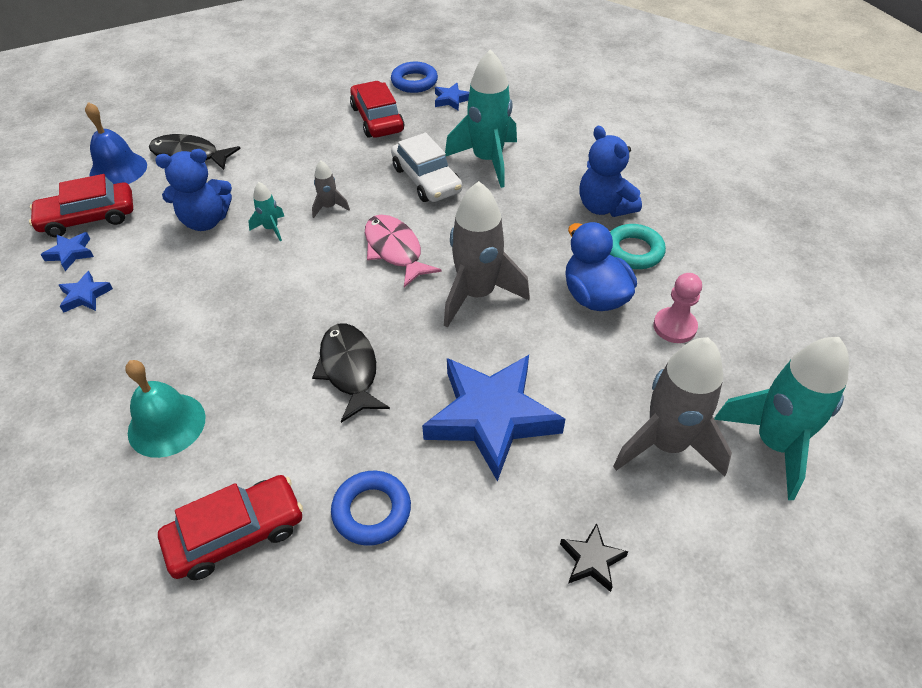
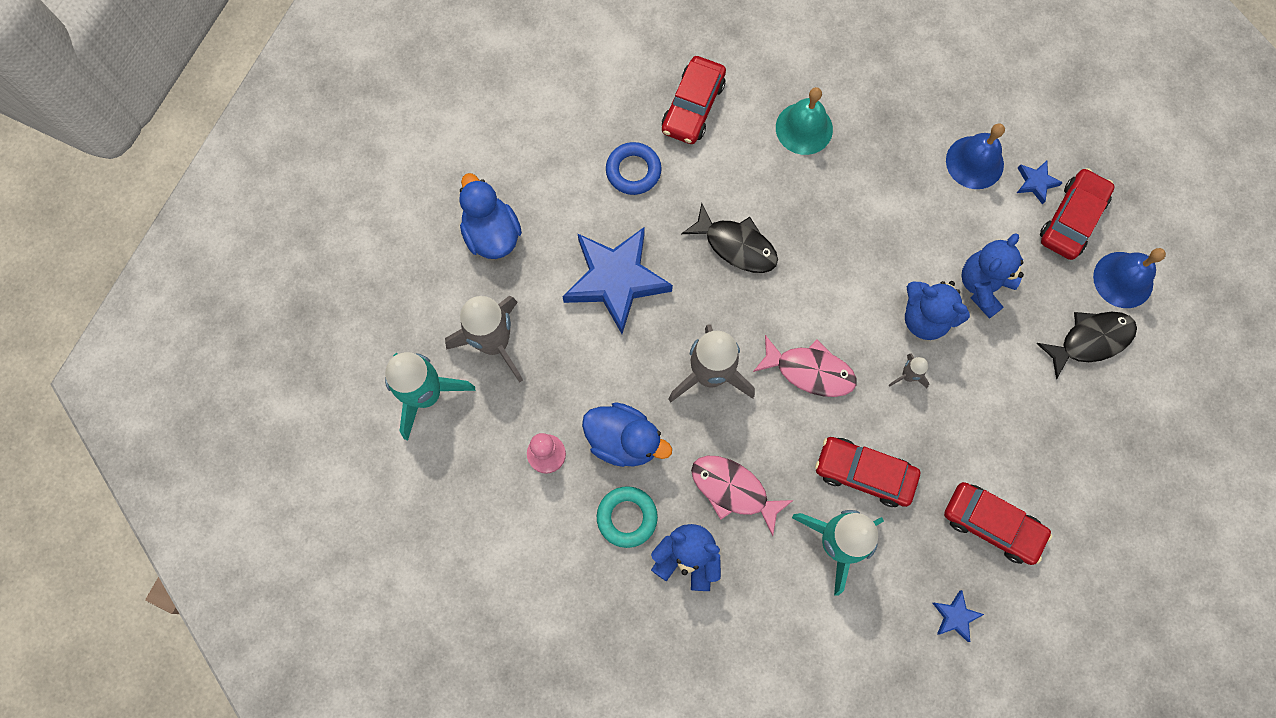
camera: 140 degrees right, 25 degrees up
blue star [59,271,113,313] -> blue bell [946,123,1005,189]
turquoise rocket [248,182,284,241] -> blue teddy bear [905,281,970,340]
blue ring [391,62,438,93] -> none
white car [391,133,462,202] -> red car [815,437,920,507]
black star [560,523,628,592] -> blue duck [459,173,522,259]
none -> pink fish [691,456,794,536]

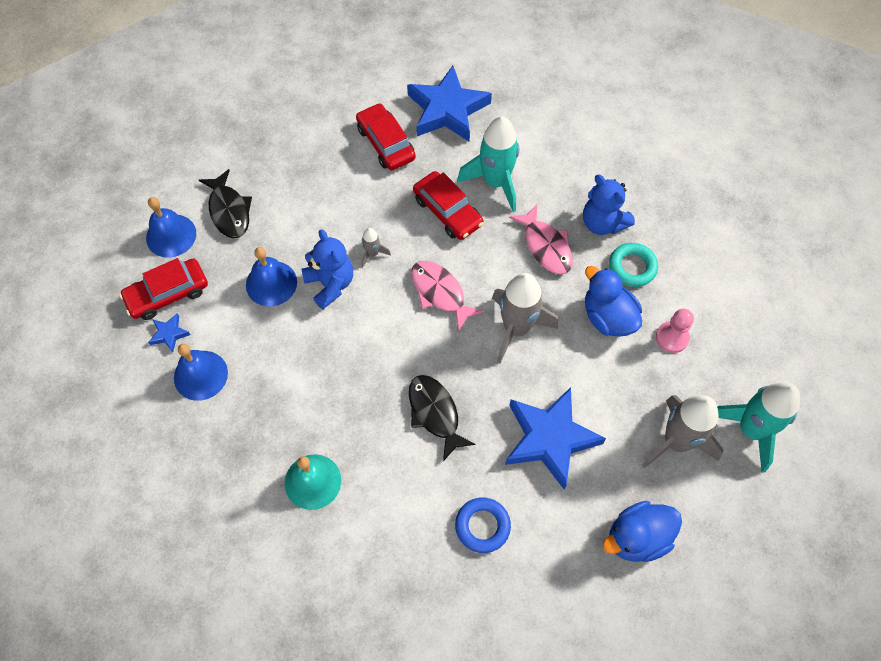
camera: 150 degrees left, 10 degrees down
blue duck [459,173,522,259] -> blue duck turned 60 degrees clockwise [603,501,682,562]
red car [662,56,726,144] -> none
blue star [933,590,984,642] -> blue star [407,66,492,141], size x2.36
blue teddy bear [961,233,1024,319] -> blue bell [246,247,297,306]
black fish [1036,312,1137,379] -> black fish turned 120 degrees counterclockwise [199,169,252,238]

